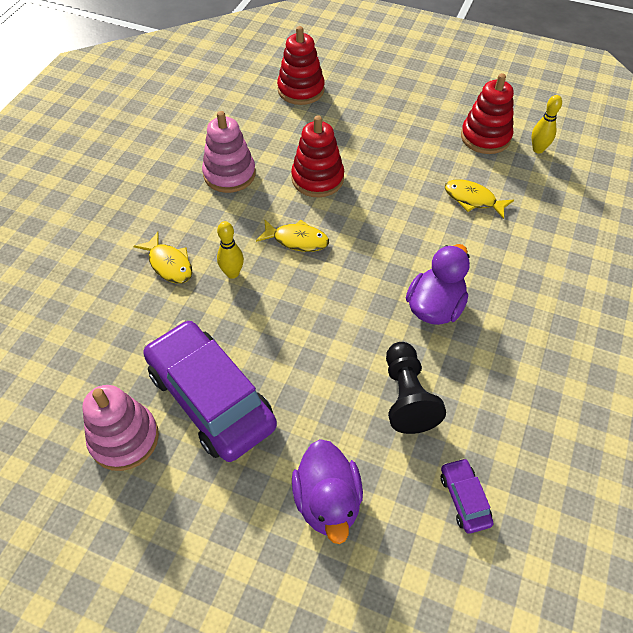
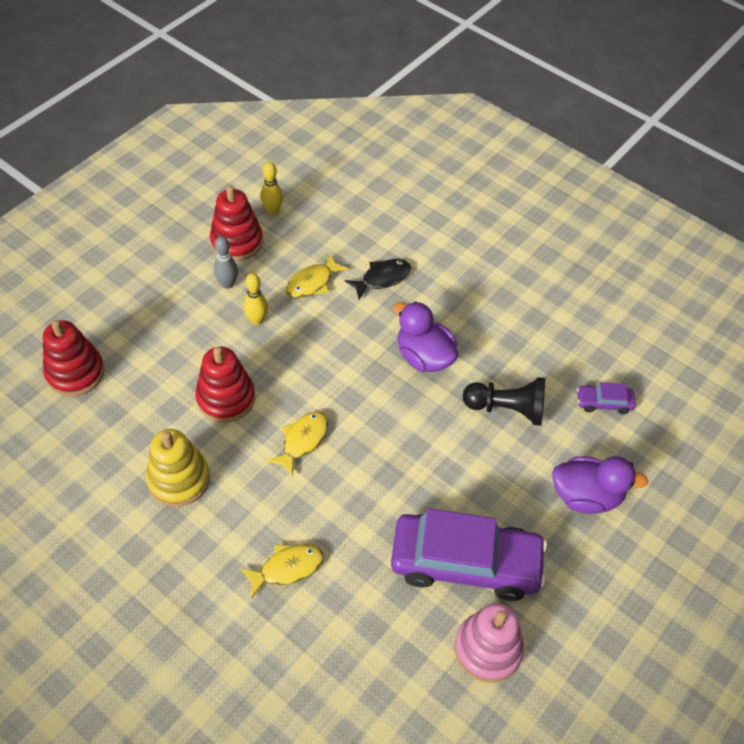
camera: 75 degrees left, 0 degrees up
purple car [143,320,277,462] -> purple car turned 150 degrees counterclockwise [391,508,547,601]
pink stacking toy [202,111,256,193] -> yellow stacking toy [146,429,210,507]
yellow bowling pin [217,221,244,279] -> yellow bowling pin moved to [243,273,268,325]
none -> grey bowling pin [214,236,238,289]
none -> black fish [345,259,411,299]

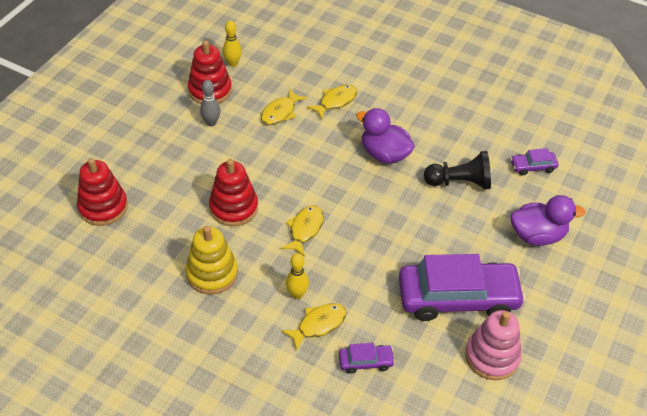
camera: 10 degrees left, 5 degrees down
yellow bowling pin [243,273,268,325] -> yellow bowling pin moved to [286,253,309,299]
black fish [345,259,411,299] -> yellow fish [307,85,357,119]
none -> purple car [339,343,395,374]

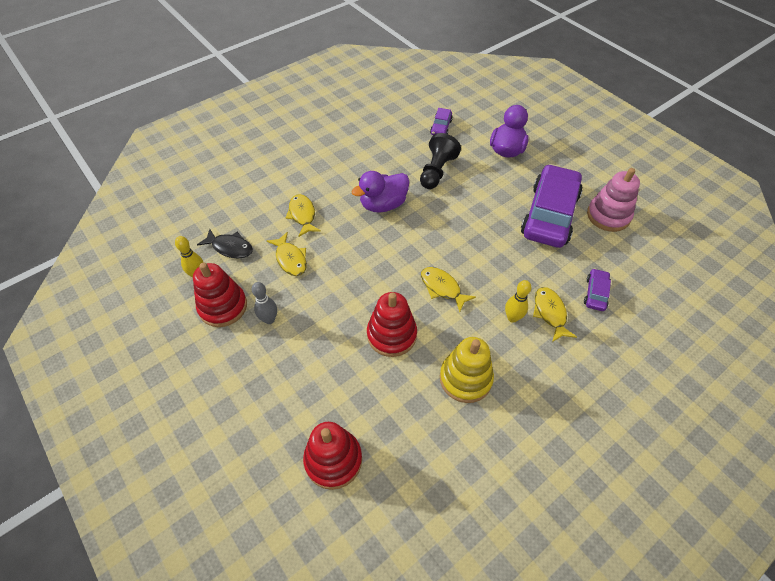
camera: 65 degrees left, 5 degrees up
none -> black fish [197,229,253,258]

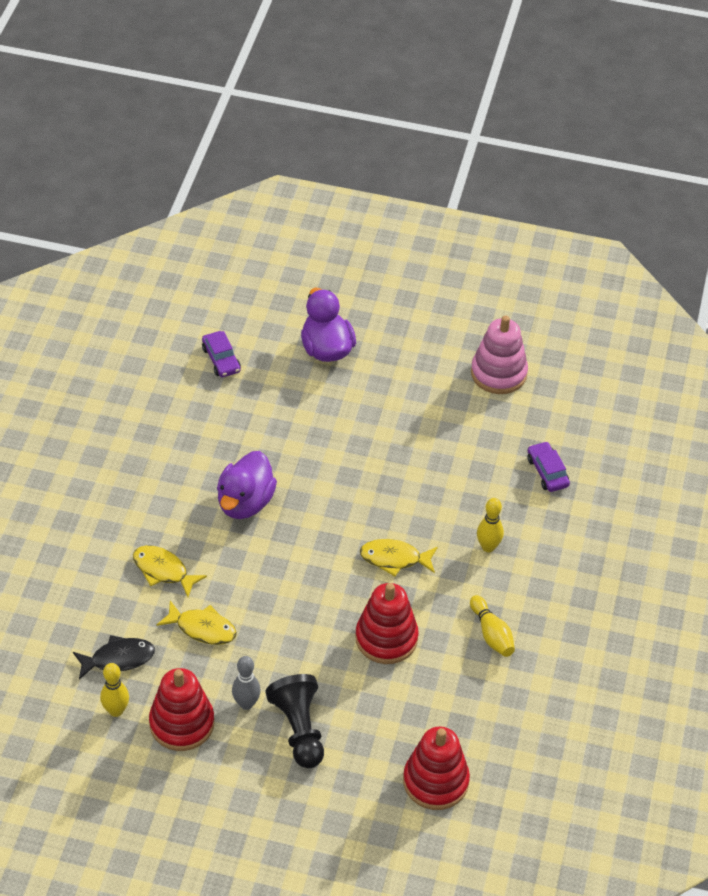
camera: 40 degrees left, 5 degrees down
black pawn [420,133,461,189] -> black pawn moved to [265,674,324,768]
yellow stacking toy [440,337,494,403] -> yellow bowling pin [470,595,515,657]
purple car [521,164,583,248] -> none
yellow fish [533,287,577,342] -> none

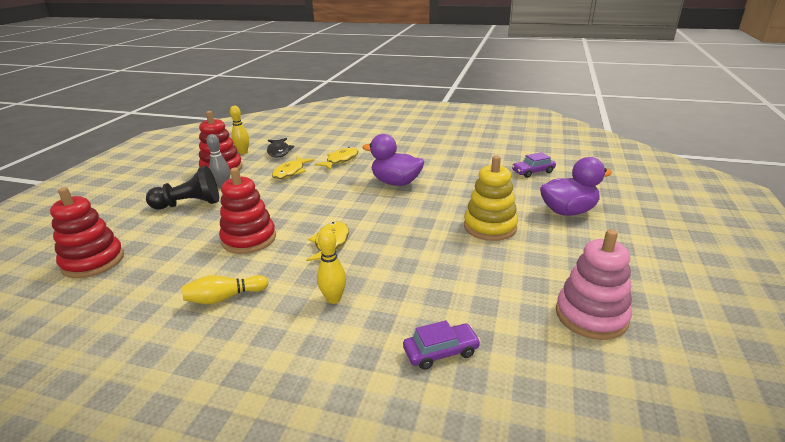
camera: 95 degrees right, 20 degrees down
none -> yellow stacking toy [464,156,518,241]

